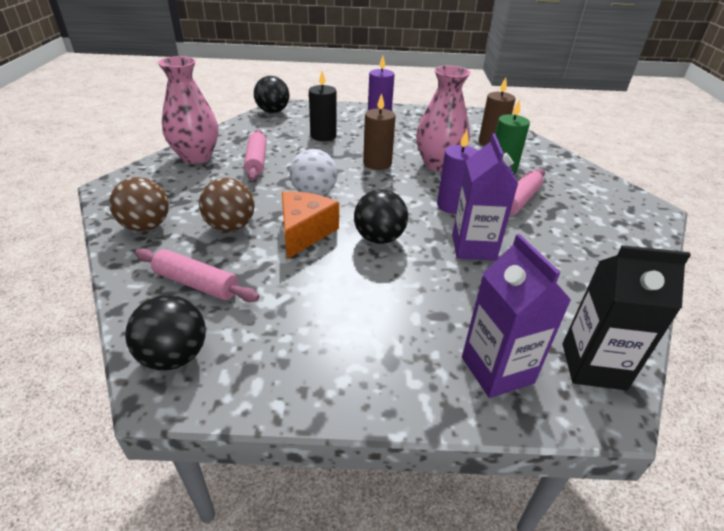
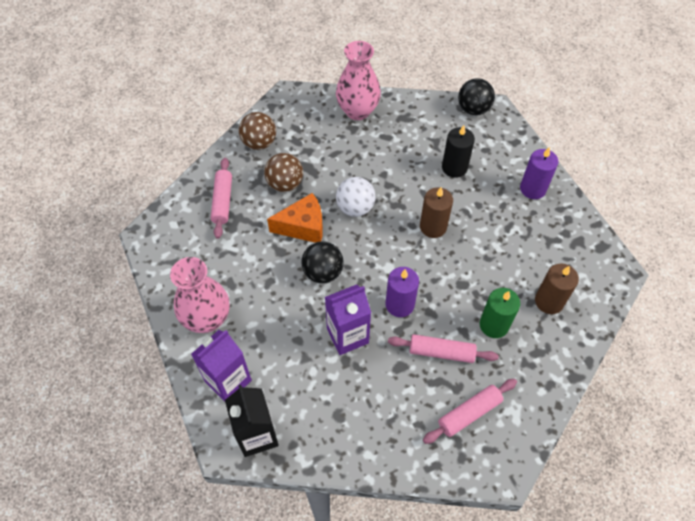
camera: 65 degrees right, 20 degrees up
black ball [125,295,206,370] -> none
pink rolling pin [244,129,267,181] -> pink rolling pin moved to [423,379,517,444]
pink vase [416,66,471,171] -> pink vase moved to [170,257,230,333]

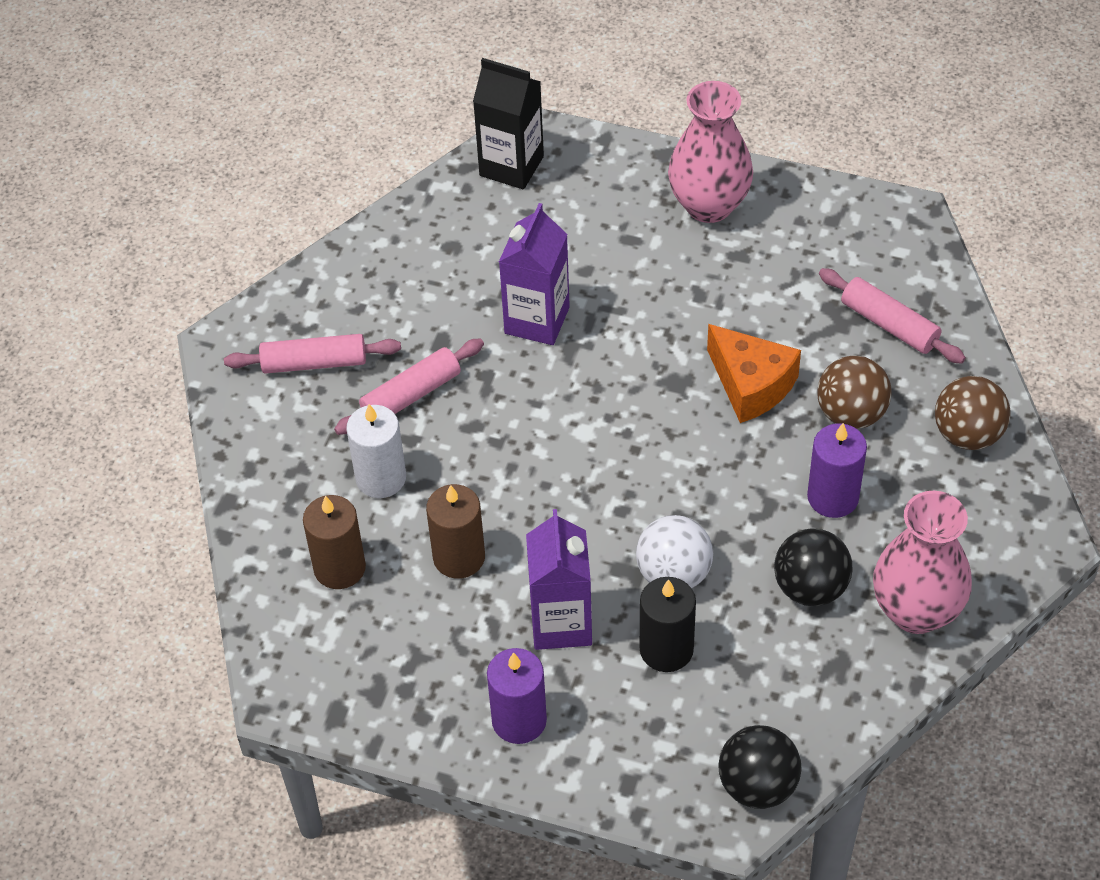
camera: 135 degrees right, 5 degrees down
purple carton [191,330,252,401] -> purple carton moved to [526,509,592,650]
orange cheese [267,193,323,243] -> orange cheese turned 75 degrees counterclockwise [707,324,801,423]
black ball [301,241,344,283] -> black ball moved to [774,528,852,606]
white ball [336,177,376,217] -> white ball moved to [636,515,713,588]
purple candle [386,267,419,317] -> purple candle moved to [807,423,867,518]
brown candle [420,187,453,238] -> brown candle moved to [426,484,485,579]
pink rolling pin [423,379,517,444] -> pink rolling pin turned 75 degrees clockwise [224,334,401,374]
green candle [480,288,520,338] -> white candle [346,404,406,498]

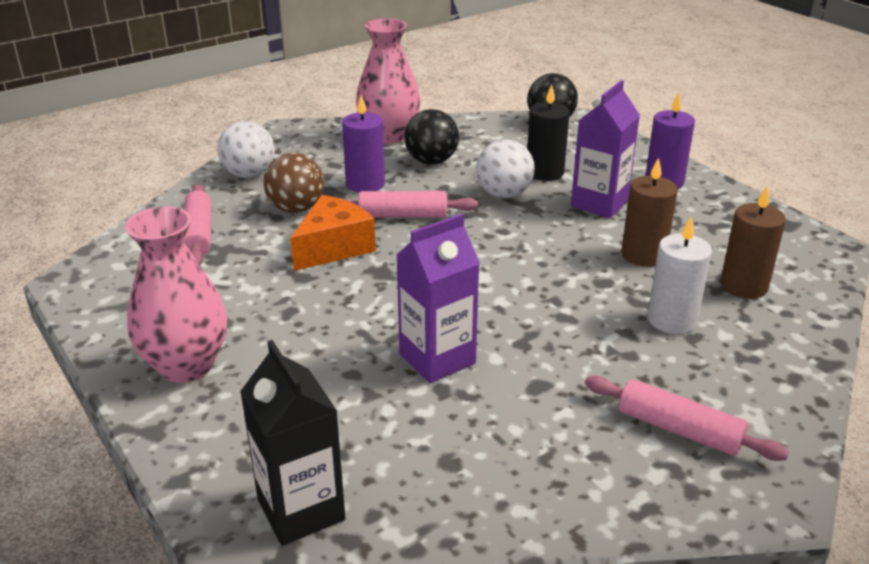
camera: 145 degrees left, 20 degrees down
pink rolling pin [334,338,484,435] -> pink rolling pin moved to [339,191,478,218]
orange cheese [707,324,801,423] -> orange cheese turned 45 degrees clockwise [290,195,376,271]
brown ball [935,376,1010,450] -> white ball [217,121,275,178]

